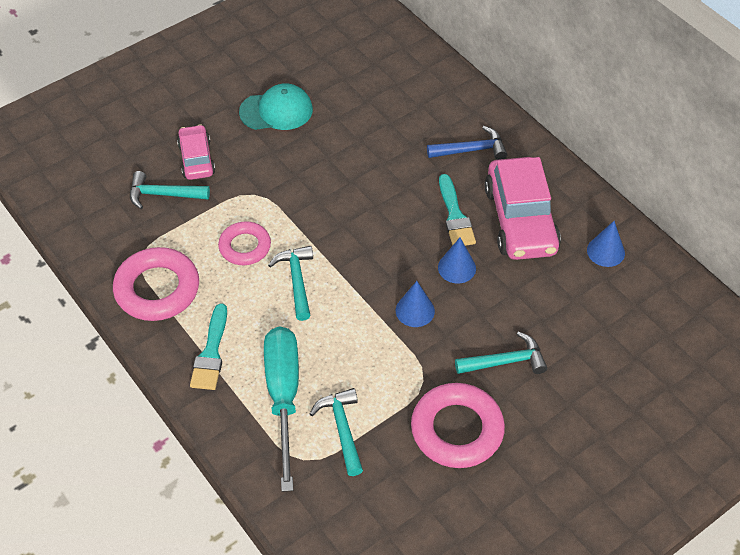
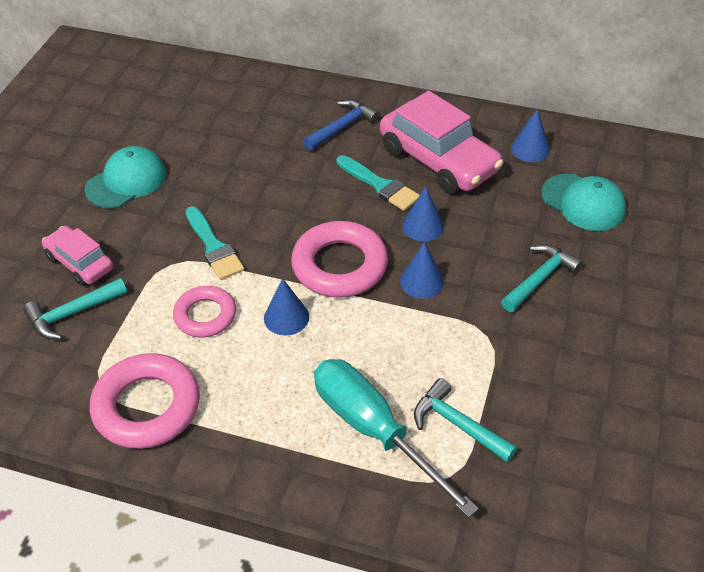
camera: 35 degrees left, 5 degrees down
turquoise brush [190,303,227,390] -> turquoise brush moved to [186,206,244,280]
turquoise hammer [268,246,313,321] -> blue cone [264,278,309,336]
pink ring [411,383,505,468] -> pink ring moved to [291,221,388,298]
none -> turquoise cap [541,173,626,231]

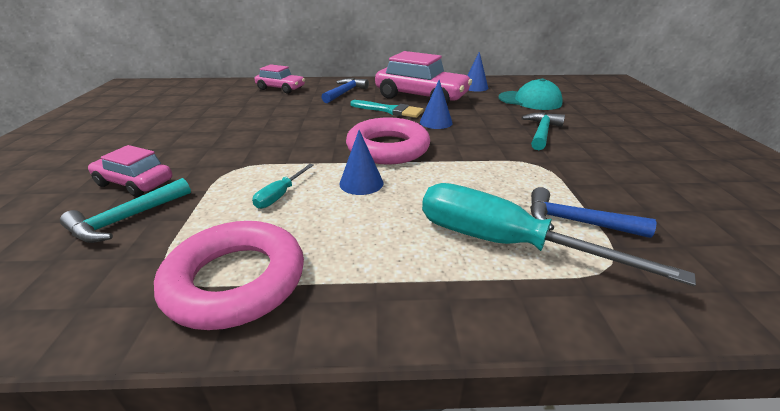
camera: 20 degrees left, 15 degrees down
turquoise cap [85,146,166,208] -> none
pink ring [173,286,236,337] -> turquoise screwdriver [252,164,314,209]
turquoise brush [186,206,244,280] -> none
blue cone [400,242,444,299] -> none
turquoise hammer [414,378,517,462] -> blue hammer [530,187,657,238]
none -> pink car [255,64,305,94]

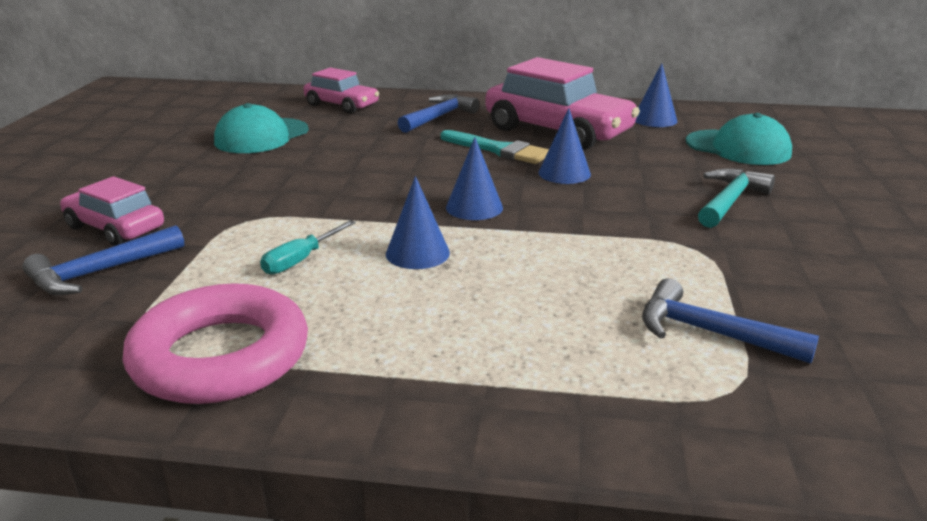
camera: 10 degrees right, 5 degrees down
turquoise hammer [60,178,191,243] -> blue hammer [22,225,184,295]
pink ring [346,117,430,165] -> blue cone [446,137,503,220]
turquoise screwdriver [422,183,696,286] -> none
none -> turquoise cap [214,103,309,153]

